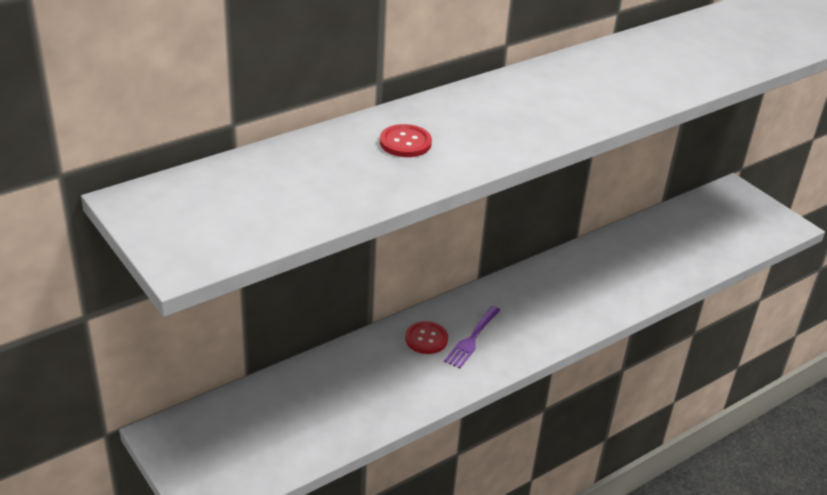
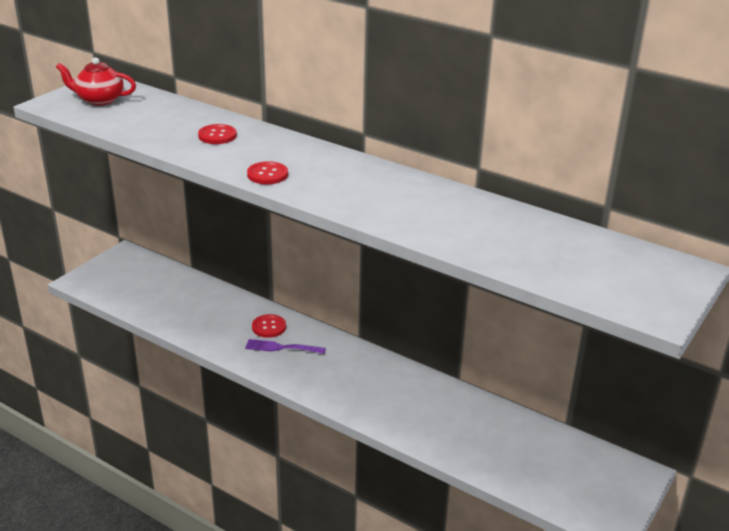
camera: 70 degrees right, 5 degrees down
none -> red teapot [56,57,136,105]
none -> red button [247,161,288,184]

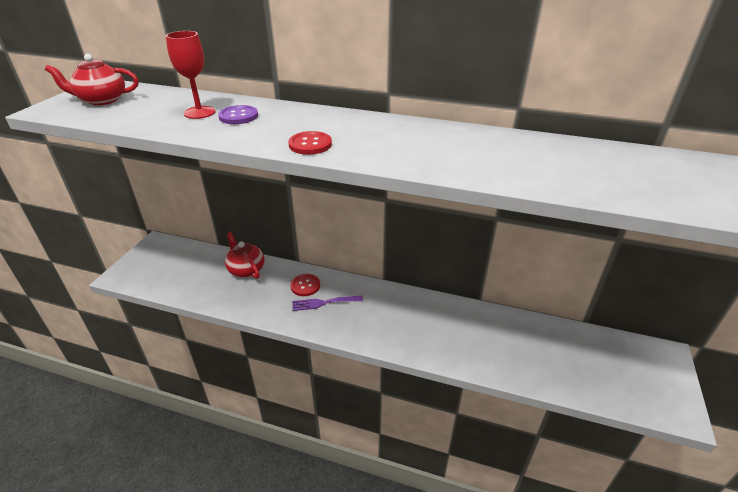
camera: 15 degrees left, 5 degrees up
red button [198,124,237,144] -> purple button [218,105,258,124]
none -> red goblet [166,31,216,119]
none -> red teapot [225,232,265,279]

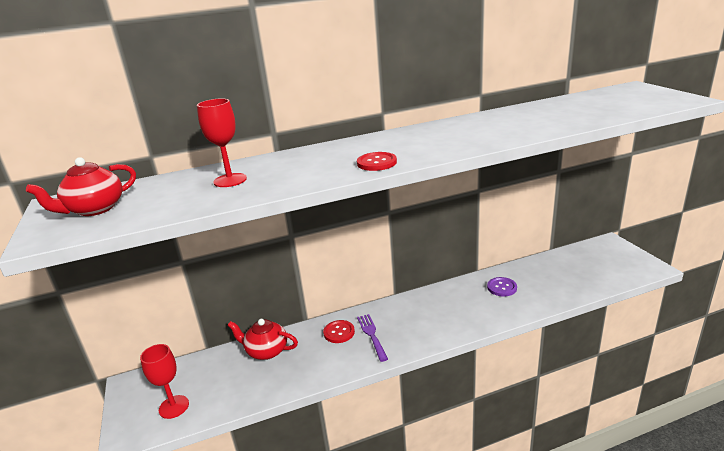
camera: 35 degrees left, 10 degrees down
purple button [218,105,258,124] -> purple button moved to [487,277,517,296]
purple fork [292,296,363,311] -> purple fork turned 120 degrees clockwise [357,314,388,362]
none -> red goblet [140,344,189,419]

